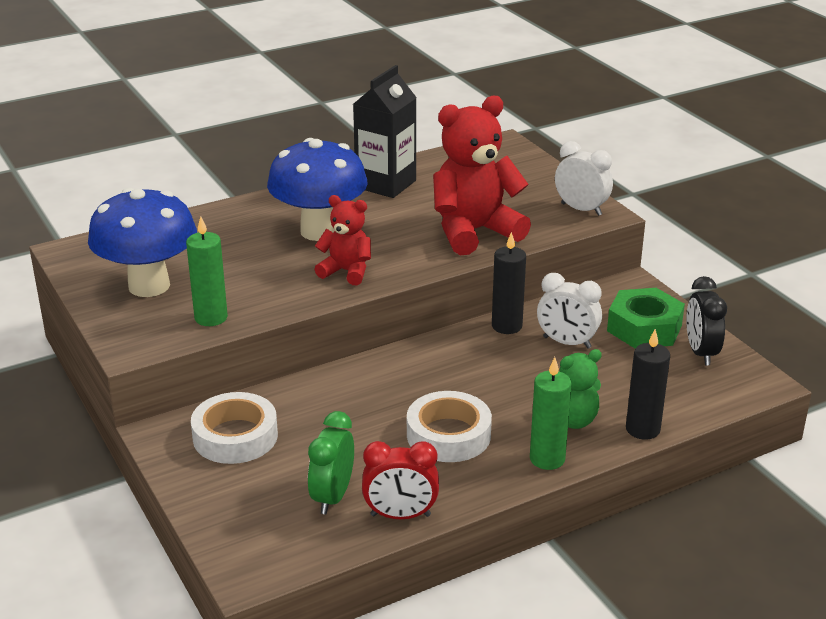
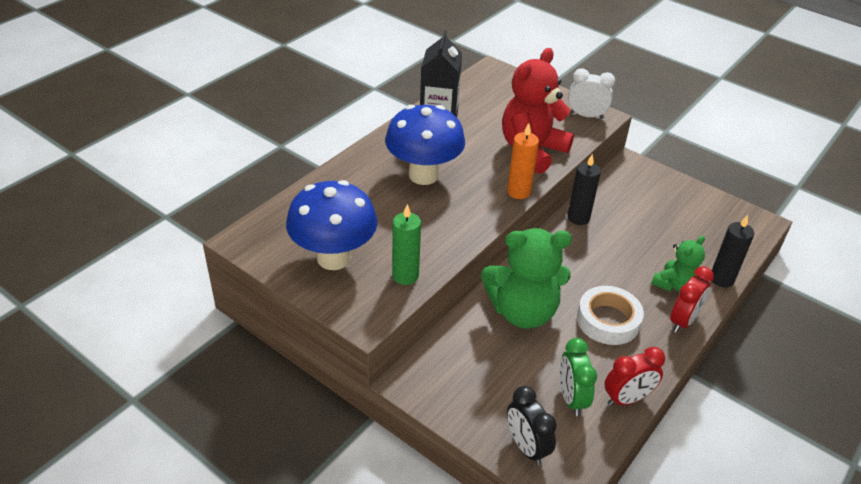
camera: 25 degrees left, 10 degrees up
white tape [191,392,278,464] -> none
red teddy bear [315,195,371,285] -> none
green candle [530,357,572,470] -> red clock [670,266,714,333]
white clock [537,273,602,348] -> none
green nut [607,288,685,349] -> none
black clock [686,276,727,365] -> black clock moved to [507,386,557,465]
none -> green teddy bear [481,228,572,329]
none -> orange candle [507,123,539,199]

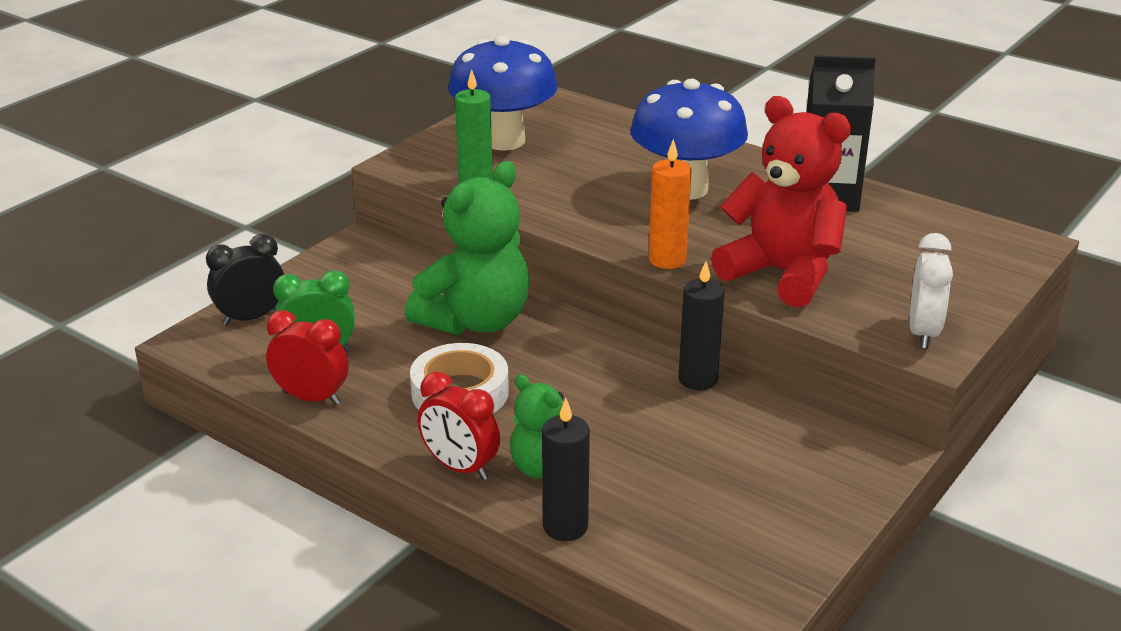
camera: 90 degrees right, 10 degrees down
green teddy bear [481,228,572,329] -> green teddy bear turned 135 degrees counterclockwise [405,161,529,335]
red clock [604,347,665,406] -> red clock turned 135 degrees clockwise [266,310,349,405]

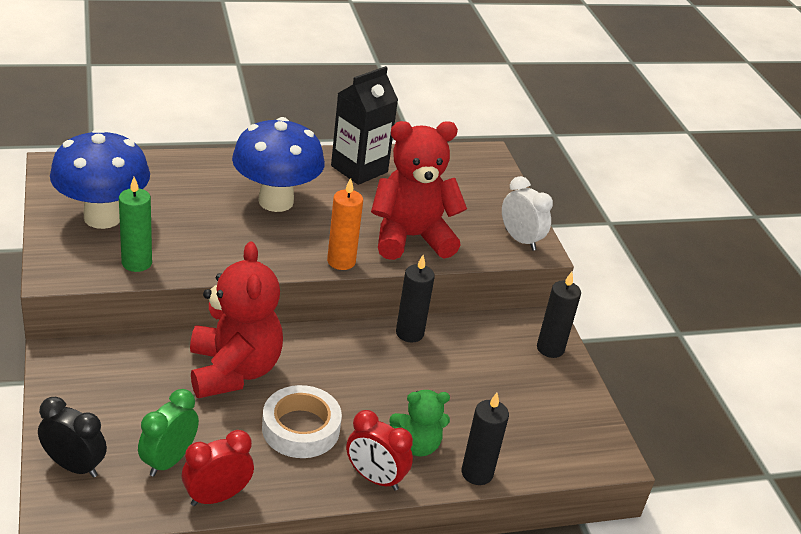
camera: 55 degrees left, 5 degrees up
black clock [206,234,284,326] -> black clock turned 105 degrees clockwise [38,397,107,478]
green teddy bear [405,161,529,335] -> red teddy bear [190,242,283,398]
red clock [418,371,500,480] -> red clock turned 45 degrees clockwise [346,410,413,491]
none -> black candle [537,272,581,358]

